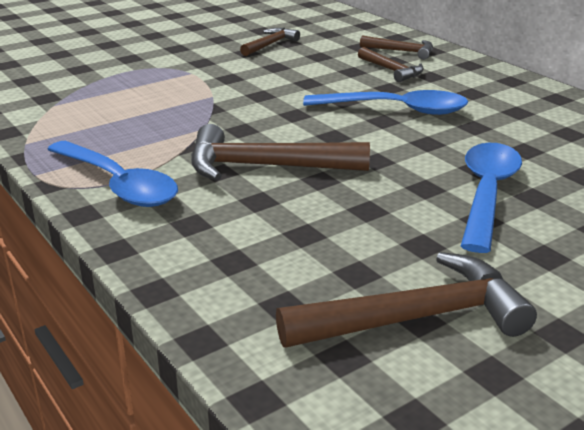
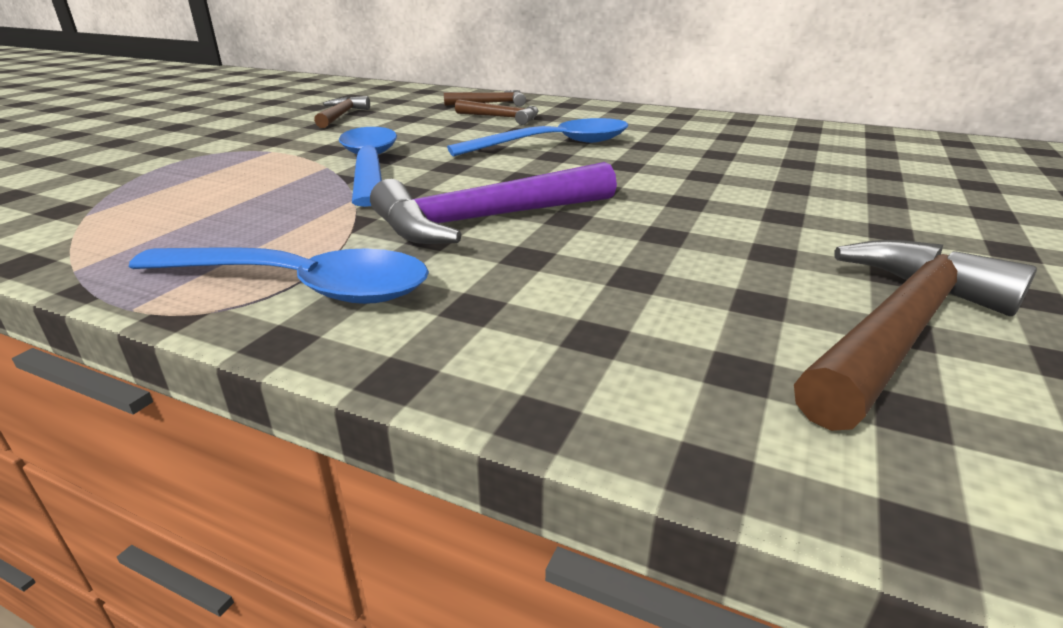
camera: 30 degrees left, 0 degrees up
brown hammer [191,124,370,181] -> purple hammer [370,162,617,244]
blue spoon [461,143,522,253] -> blue spoon moved to [339,127,397,207]

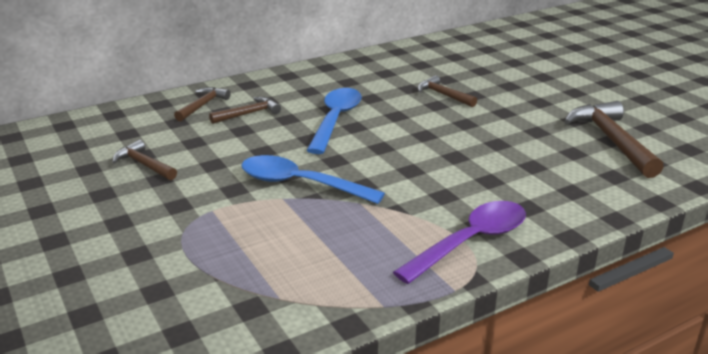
camera: 55 degrees left, 0 degrees up
blue spoon [129,248,429,304] -> purple spoon [393,201,526,284]
purple hammer [370,162,617,244] -> none
none -> brown hammer [417,75,477,107]

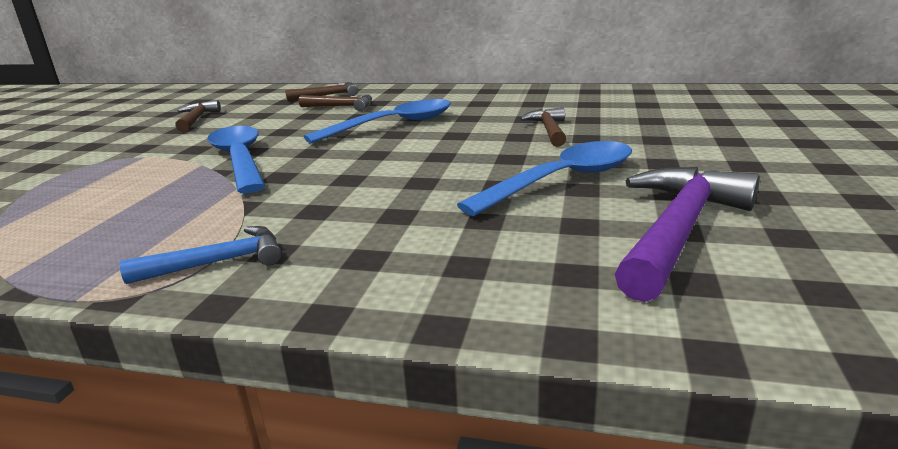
camera: 45 degrees right, 5 degrees down
purple spoon [393,201,526,284] -> blue hammer [119,226,282,284]
brown hammer [564,101,664,178] -> purple hammer [615,167,760,302]
none -> blue spoon [457,141,632,216]

